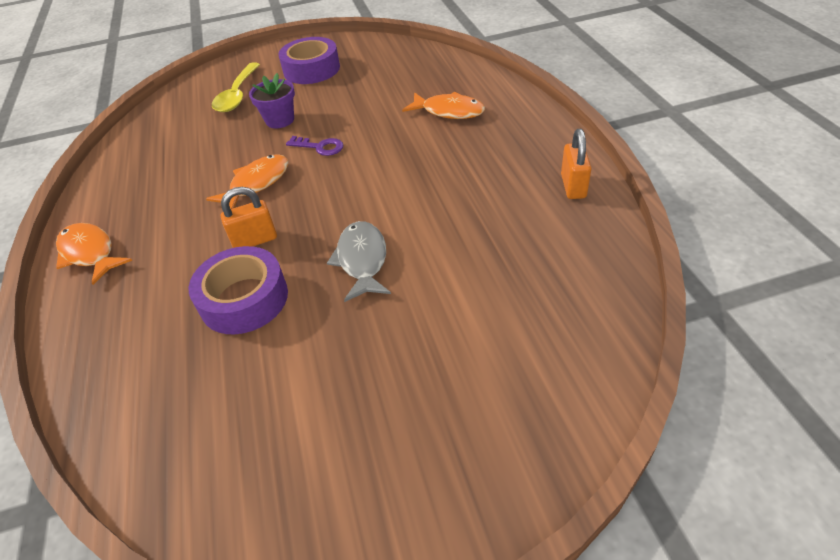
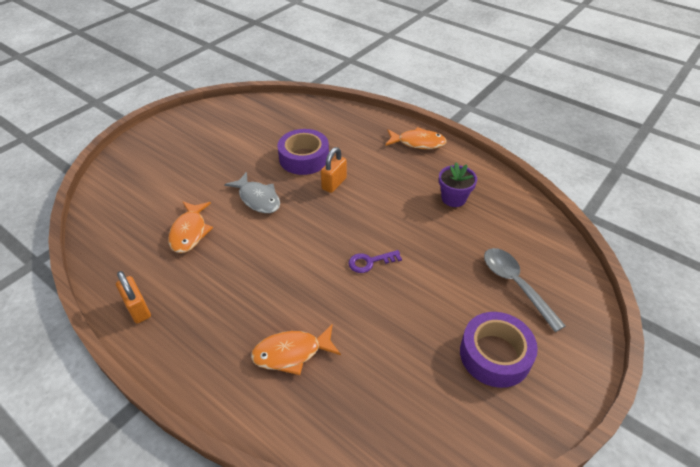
camera: 140 degrees right, 0 degrees up
orange fish [206,154,289,209] -> orange fish moved to [168,201,213,253]
yellow spoon [212,62,260,112] -> grey spoon [484,248,566,332]
purple flower pot [249,73,295,128] -> purple flower pot moved to [439,162,477,207]

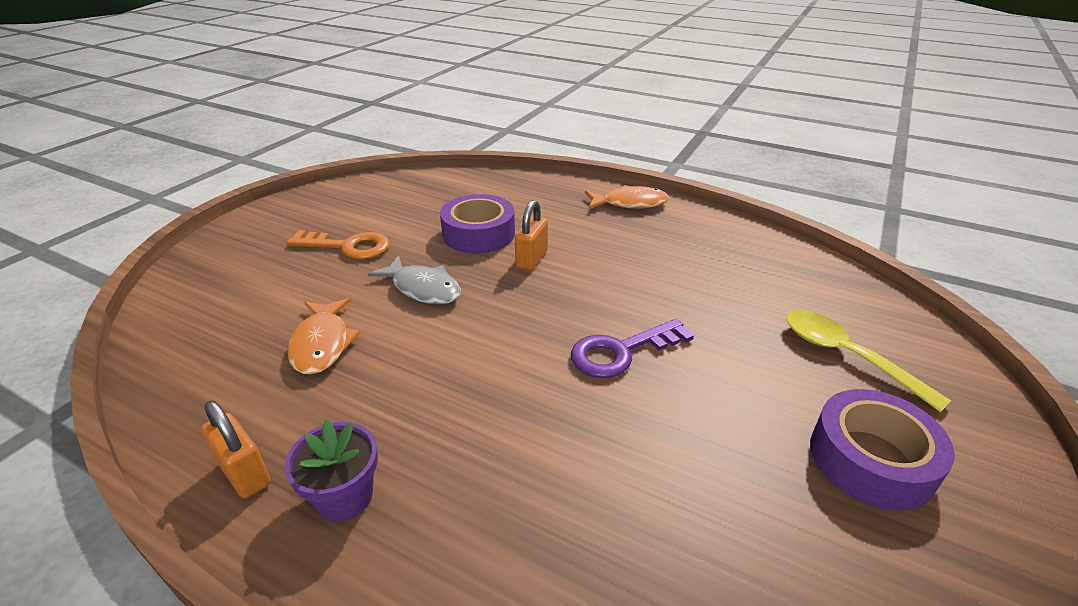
camera: 10 degrees left, 10 degrees down
orange fish [251,325,341,375] -> none
purple key [348,250,402,273] -> purple key [571,319,694,378], size x1.55
purple flower pot [439,162,477,207] -> purple flower pot moved to [284,420,378,521]
grey spoon [484,248,566,332] -> yellow spoon [786,310,951,412]
none -> orange key [287,230,390,259]

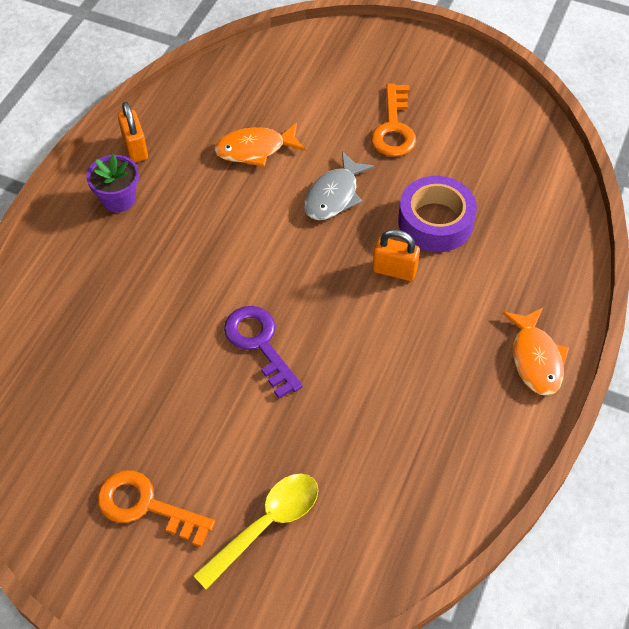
camera: 85 degrees right, 20 degrees up
orange padlock [201,401,271,498] -> orange padlock turned 60 degrees counterclockwise [118,102,148,162]
purple tape [810,389,955,511] -> orange key [97,470,215,547]

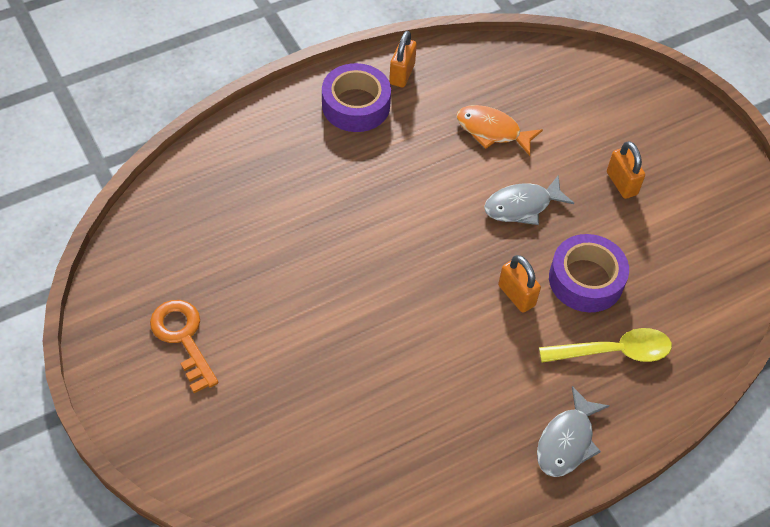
camera: 35 degrees right, 0 degrees up
purple flower pot [86,154,139,213] -> purple tape [322,63,391,132]
yellow spoon [193,474,318,589] -> yellow spoon moved to [539,328,672,363]
purple key [224,306,303,399] -> none
orange key [371,83,416,157] -> orange padlock [607,141,645,199]
orange fish [503,308,569,396] -> grey fish [537,386,610,477]

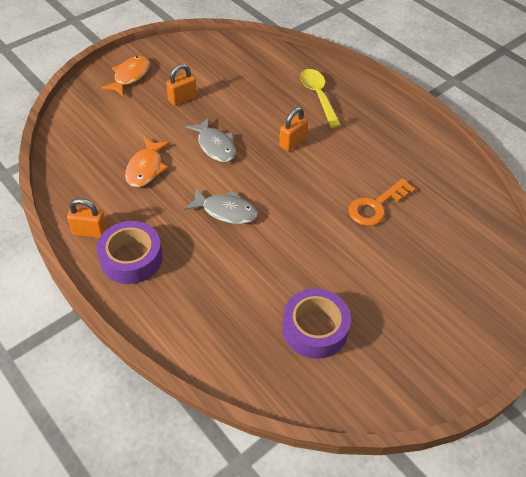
camera: 100 degrees left, 5 degrees down
orange key [150,300,219,393] -> orange key moved to [349,178,416,226]
grey fish [537,386,610,477] -> grey fish moved to [184,188,258,224]
purple tape [549,234,629,312] -> purple tape moved to [282,288,351,359]
none -> orange fish [101,56,150,96]

